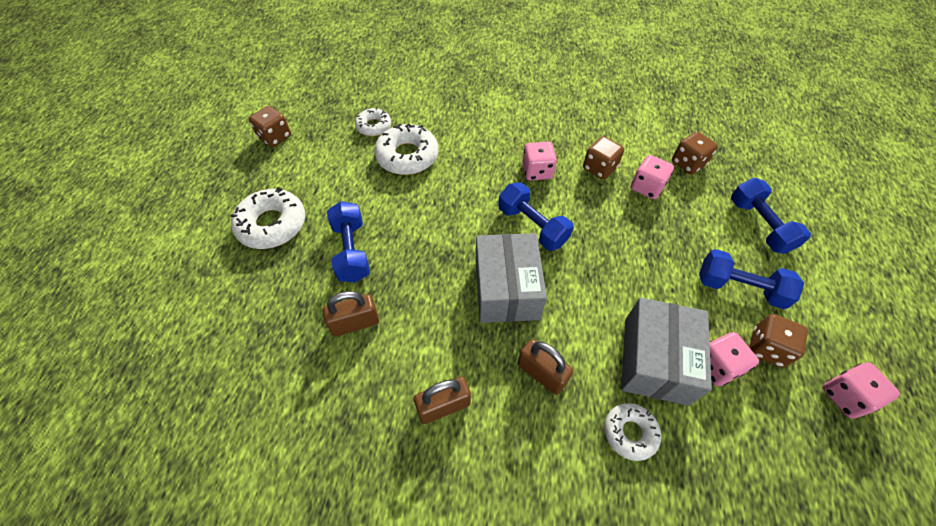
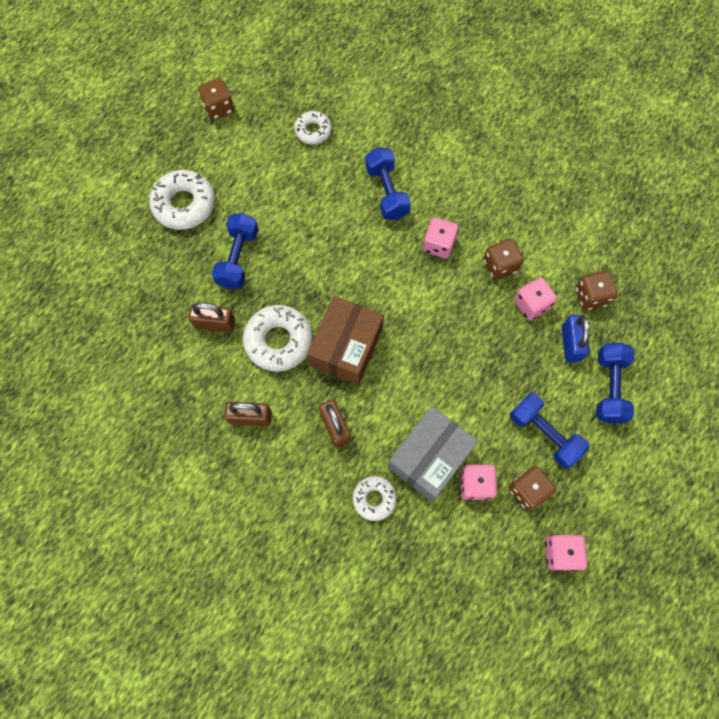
camera: 25 degrees right, 15 degrees up
white donut [374,123,439,175] -> white donut moved to [243,305,312,372]
grey box [476,233,547,323] -> brown box [307,296,384,385]
blue dumbbell [498,182,574,251] -> blue dumbbell moved to [365,147,411,220]
none -> blue padlock [562,315,590,362]

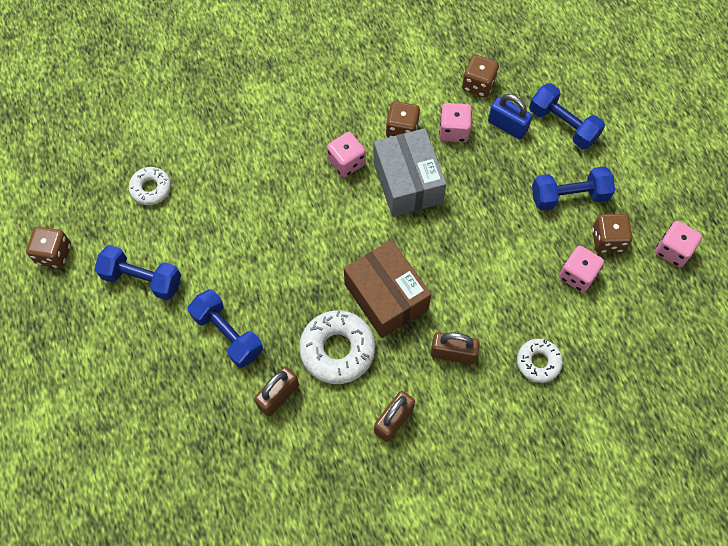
camera: 55 degrees left, 5 degrees down
white donut [149,170,215,230] -> none
blue dumbbell [365,147,411,220] -> blue dumbbell moved to [95,245,181,300]
grey box [388,406,478,502] -> grey box moved to [373,128,447,217]

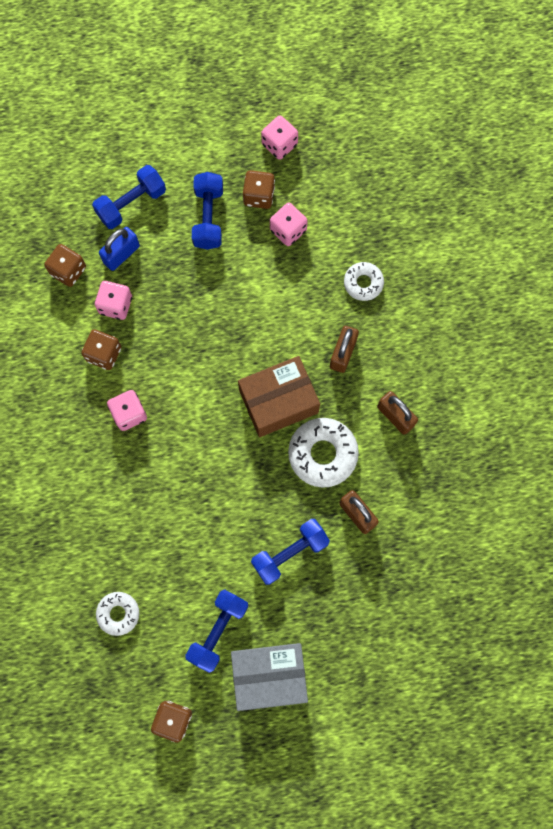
camera: 80 degrees left, 10 degrees up
grey box [373,128,447,217] -> grey box moved to [231,643,308,711]

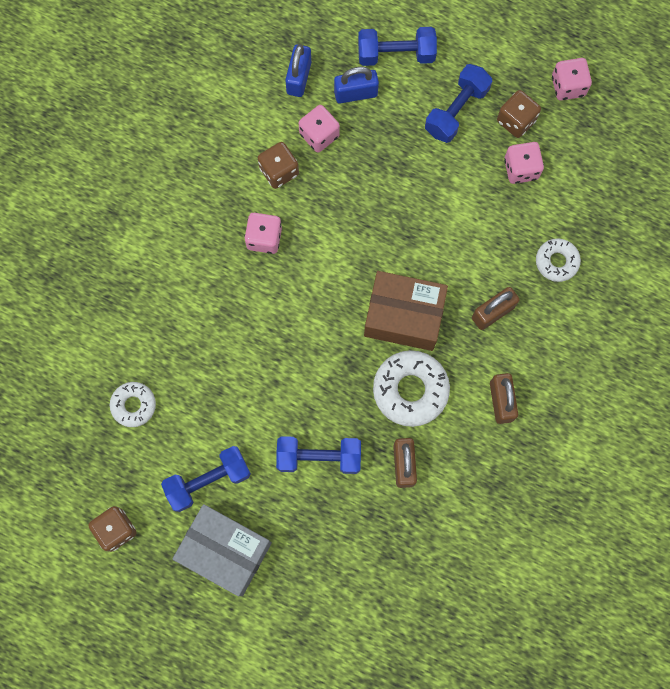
camera: 35 degrees right, 0 degrees up
brown dice [44,244,86,287] -> blue padlock [285,44,311,97]

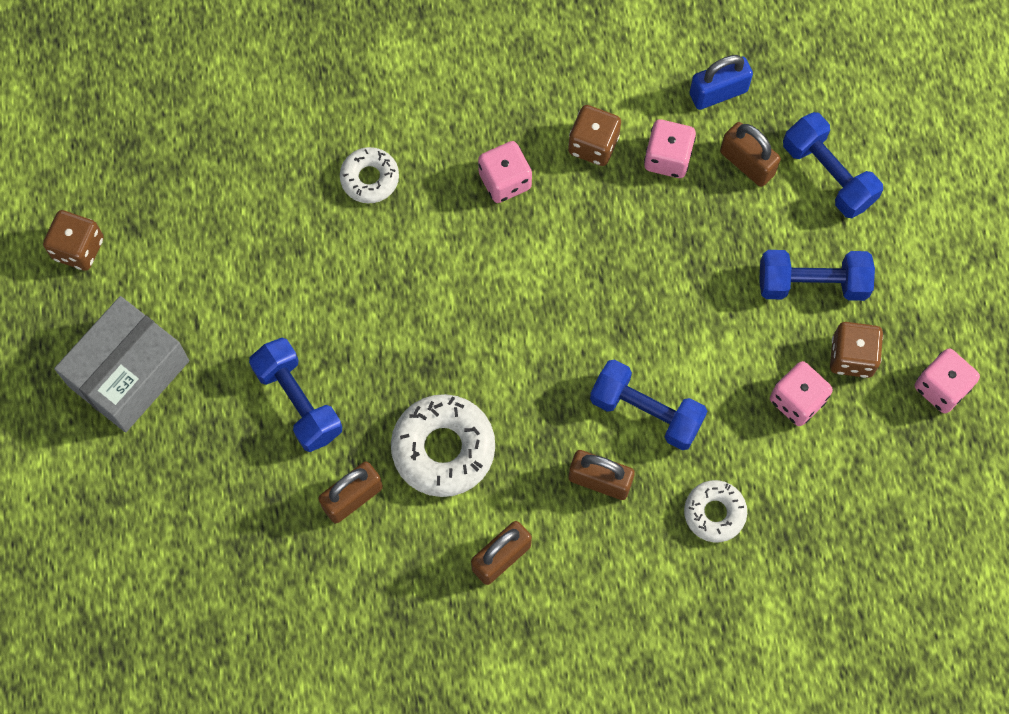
camera: 55 degrees right, 5 degrees down
white donut [110,382,156,427] -> white donut moved to [340,147,399,203]
blue dumbbell [161,446,251,512] -> blue dumbbell moved to [590,359,708,450]
grey box [173,504,272,596] -> grey box turned 45 degrees clockwise [54,296,189,432]
blue padlock [334,67,379,103] -> brown padlock [720,122,781,187]
brown box [364,271,448,351] -> none

